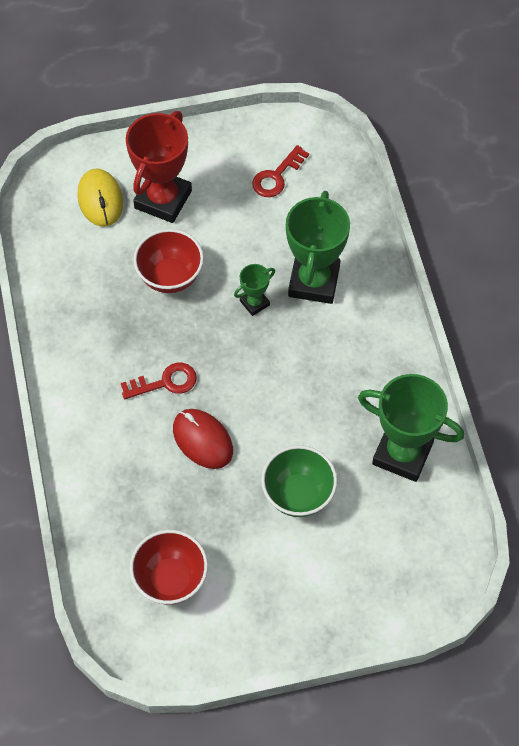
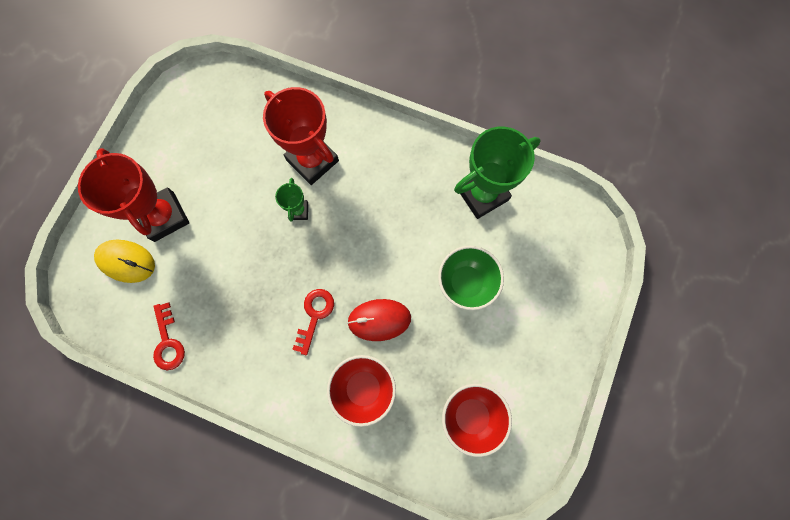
camera: 55 degrees left, 15 degrees up
red bowl [133,229,204,293] -> red bowl moved to [327,355,396,427]
red key [252,145,309,197] -> red key moved to [153,302,185,370]
green trophy [286,191,350,304] -> red trophy [263,87,339,185]

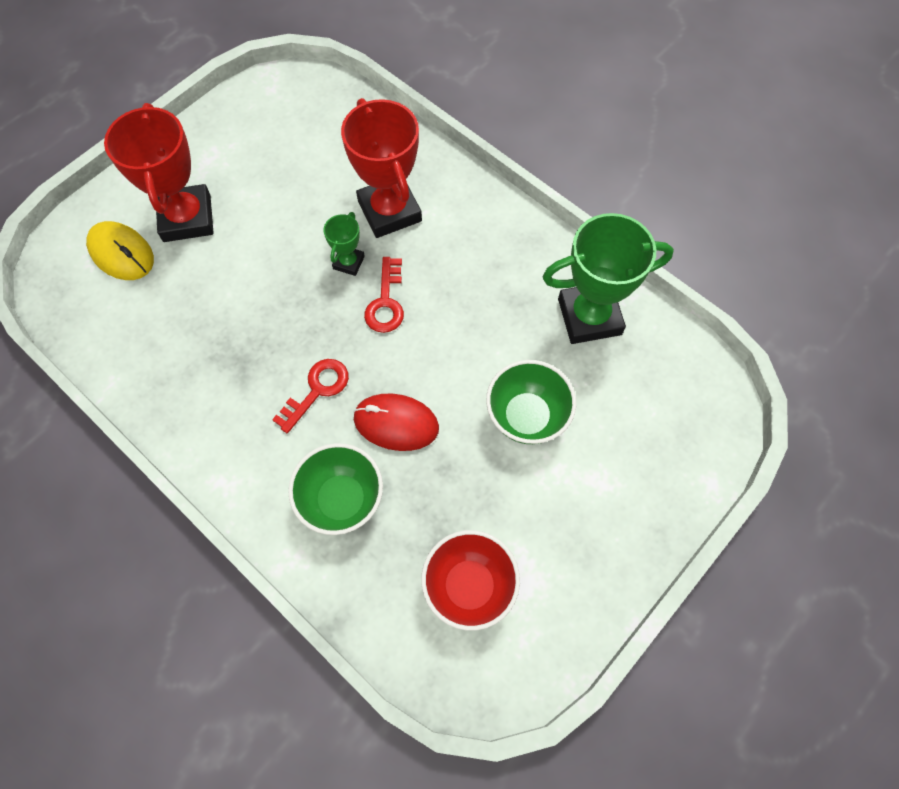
camera: 20 degrees right, 10 degrees down
red key [153,302,185,370] -> red key moved to [364,257,404,333]
red bowl [327,355,396,427] -> green bowl [288,443,383,535]

